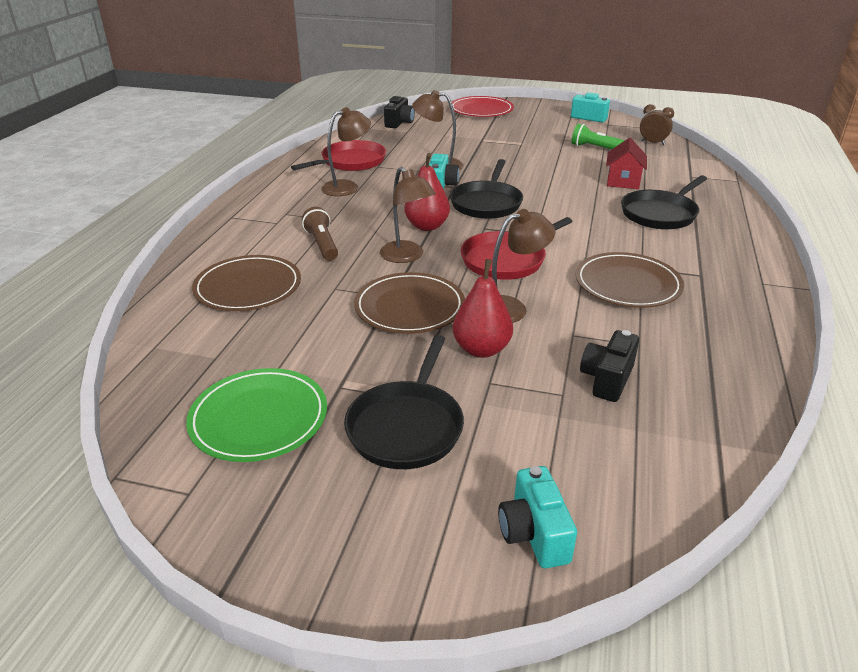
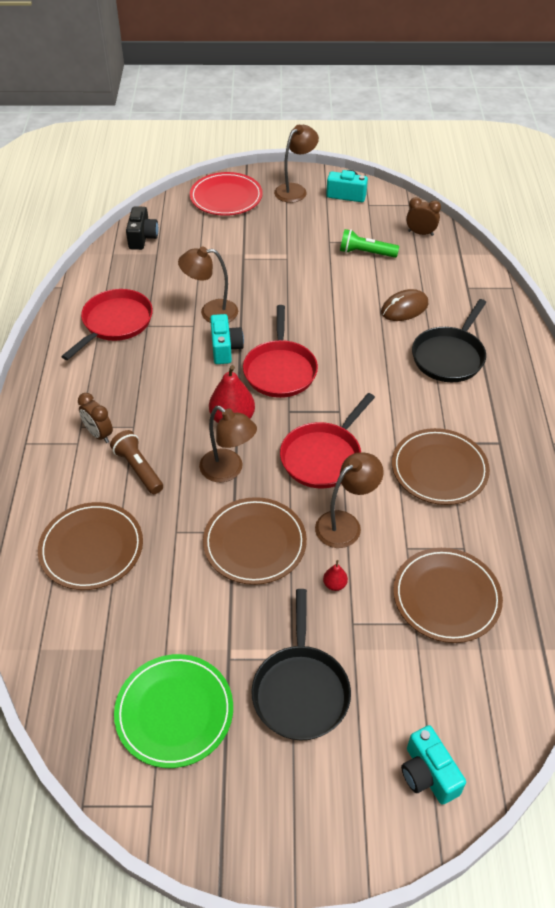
camera: 15 degrees left, 15 degrees up
brown lamp [321,107,371,196] -> brown lamp moved to [274,125,319,203]
black pan [450,159,523,219] -> red pan [243,305,318,398]
red pear [453,259,513,358] -> red pear [323,560,348,591], size x0.46
black camera [580,330,639,402] -> brown plate [393,548,503,643]
red house [606,138,647,189] -> brown mouse [381,289,428,321]
none -> brown clock [78,393,113,443]

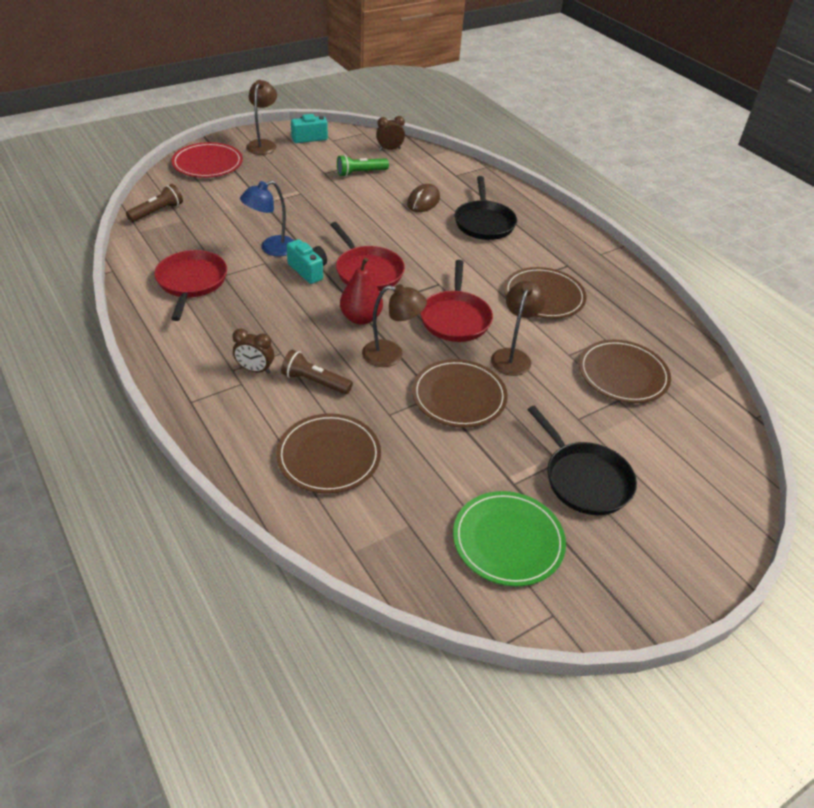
camera: 35 degrees left, 5 degrees down
black camera [126,206,158,250] -> brown flashlight [126,184,183,222]
brown lamp [178,247,238,323] -> blue lamp [240,180,295,256]
red pear [323,560,348,591] -> none
turquoise camera [401,725,466,805] -> none

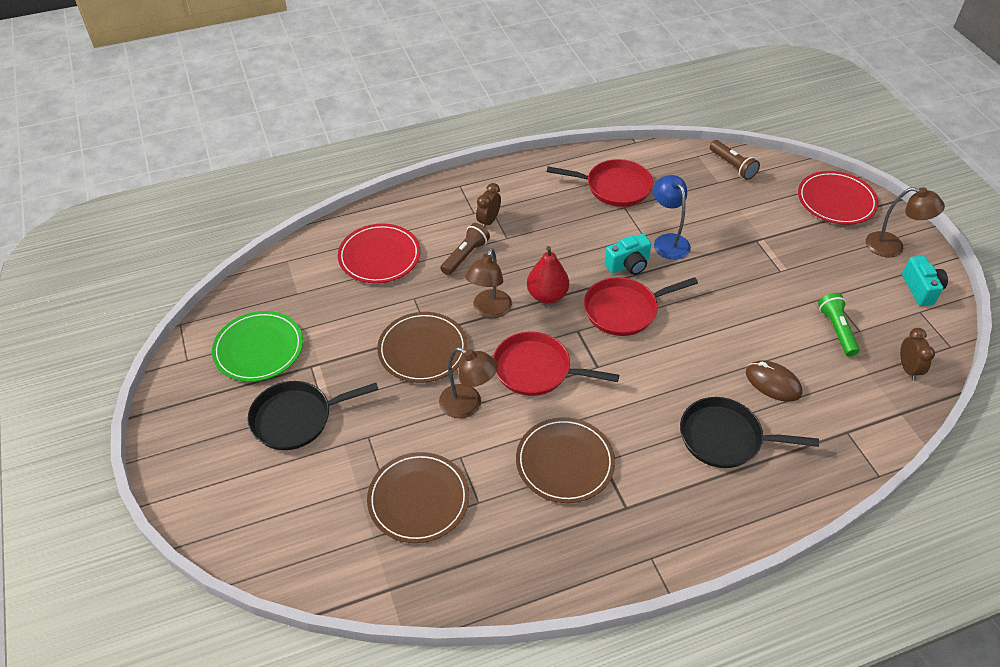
camera: 105 degrees right, 5 degrees up
brown plate [276,413,381,494] -> red plate [338,224,420,283]

